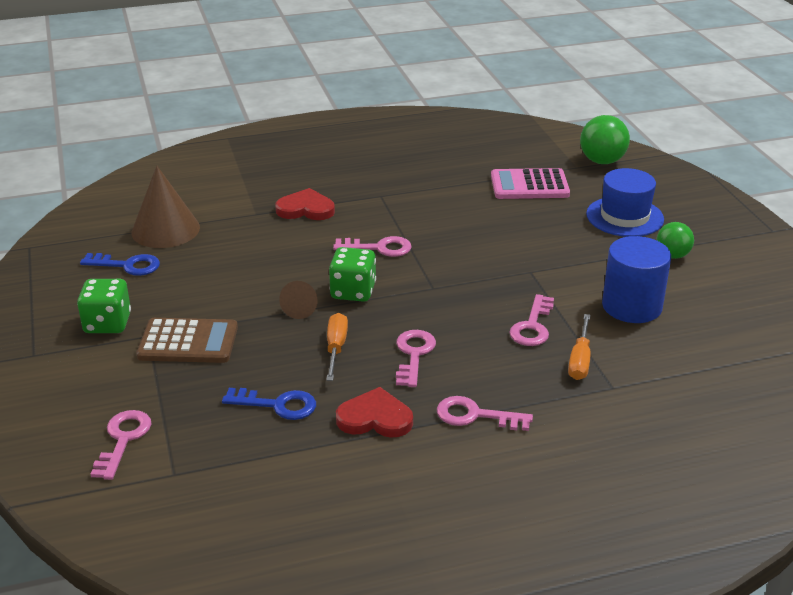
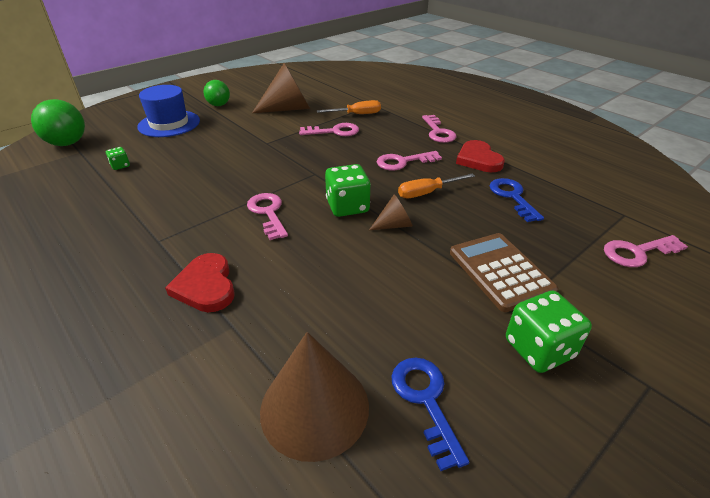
camera: 115 degrees left, 5 degrees up
pink calculator [491,168,570,199] -> green dice [106,147,130,170]
blue cylinder [602,236,671,323] -> brown cone [252,63,310,113]

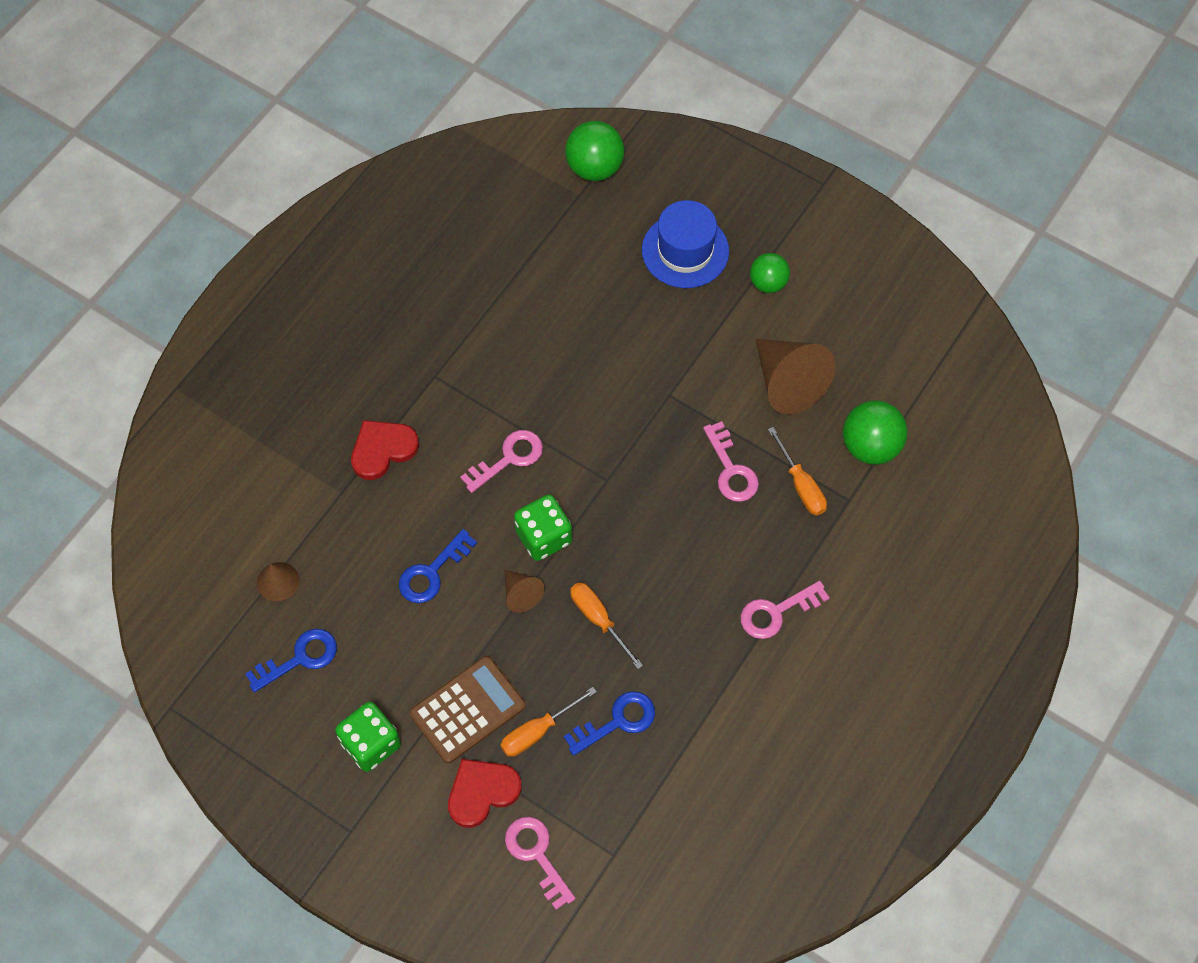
camera: 75 degrees right, 25 degrees up
green dice [106,147,130,170] -> none
brown cone [260,332,369,462] -> brown cone [257,562,299,601], size x0.51
pink key [377,151,442,170] -> none
red heart [456,140,505,172] -> red heart moved to [448,759,522,828]
none -> blue key [399,529,477,603]
none -> orange screwdriver [500,687,597,757]
none -> green ball [843,400,907,465]

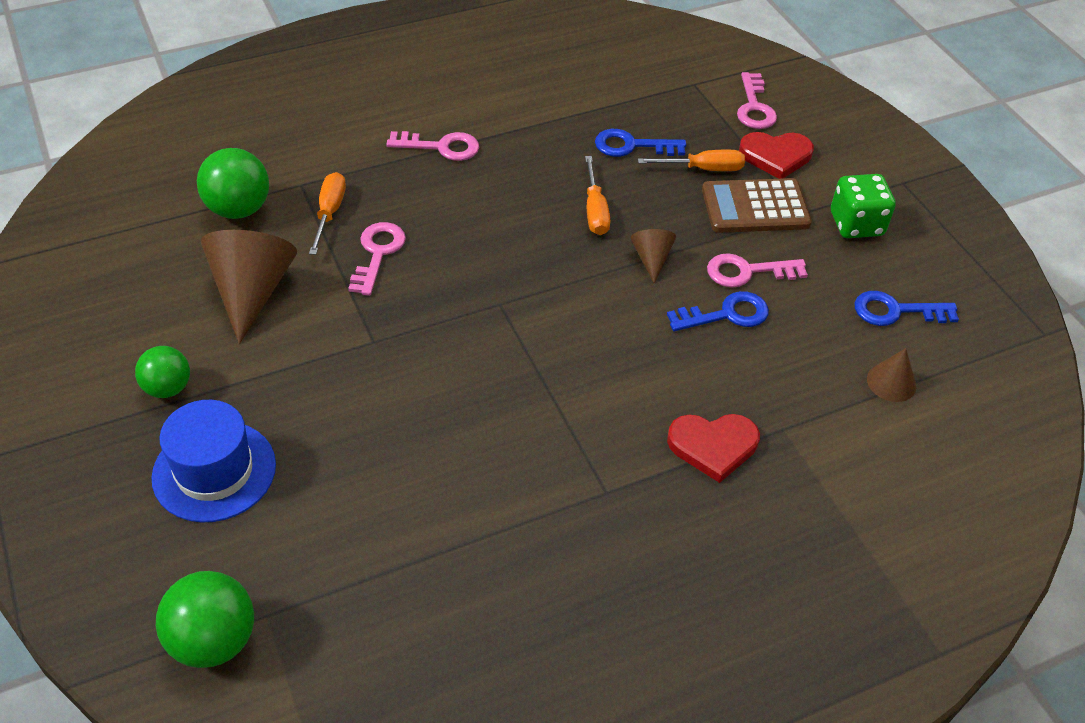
camera: 150 degrees left, 15 degrees down
pink key [460,430,543,493] -> pink key moved to [707,253,808,288]
green dice [514,494,572,561] -> none

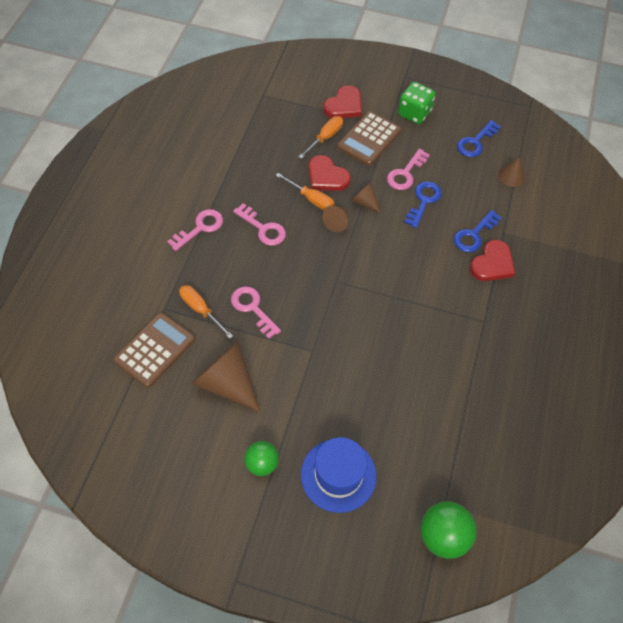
camera: 50 degrees left, 10 degrees up
green ball [197,148,269,219] -> brown calculator [113,312,195,388]
blue key [595,129,686,157] -> blue key moved to [454,210,502,252]
pink key [737,72,777,129] -> pink key moved to [233,203,286,246]
none -> red heart [309,155,351,191]
none -> brown cone [322,206,348,232]

